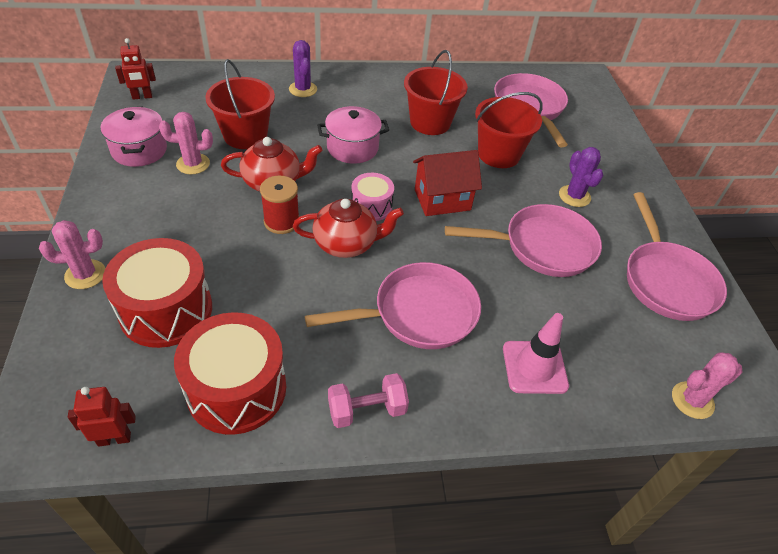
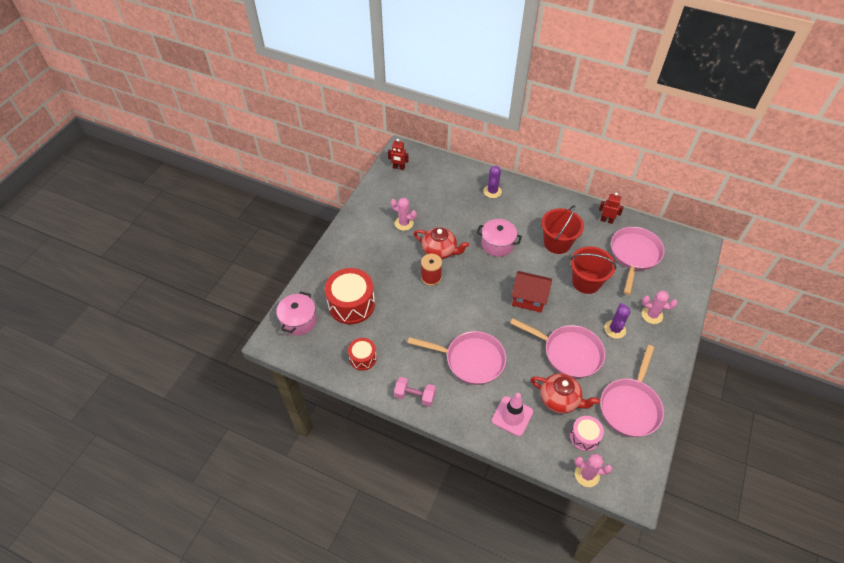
camera: 35 degrees right, 5 degrees up
pink cactus [39,220,106,289] -> pink cactus moved to [642,291,678,324]
red robot [68,387,136,447] -> red robot moved to [599,193,624,224]
pink pot [101,107,167,167] -> pink pot moved to [276,292,317,336]
red drum [174,312,286,435] -> red drum [348,338,377,370], size x0.55
red bucket [205,59,275,149] -> none
red teapot [293,199,404,258] -> red teapot moved to [530,373,600,414]
pink drum [351,173,394,221] -> pink drum moved to [570,416,604,451]

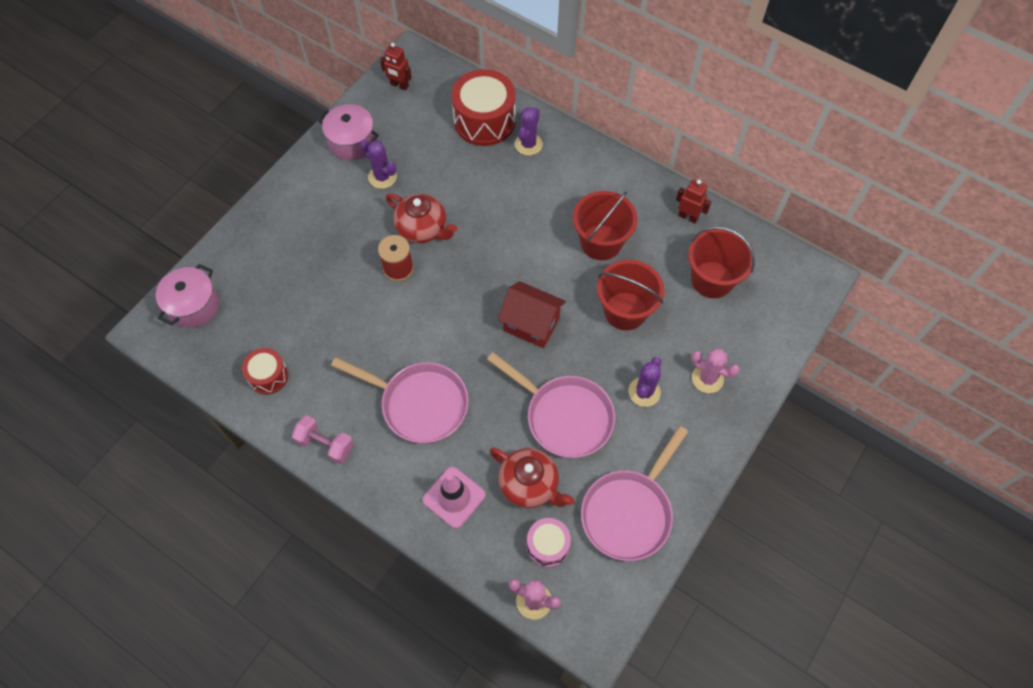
camera: 10 degrees right, 10 degrees up
red drum [325,268,375,324] -> red drum moved to [451,69,516,146]
pink cactus [391,198,417,231] -> purple cactus [360,139,397,189]
pink pot [477,219,522,257] -> pink pot moved to [318,104,379,160]
pink pan [611,227,665,295] -> red bucket [688,226,755,298]

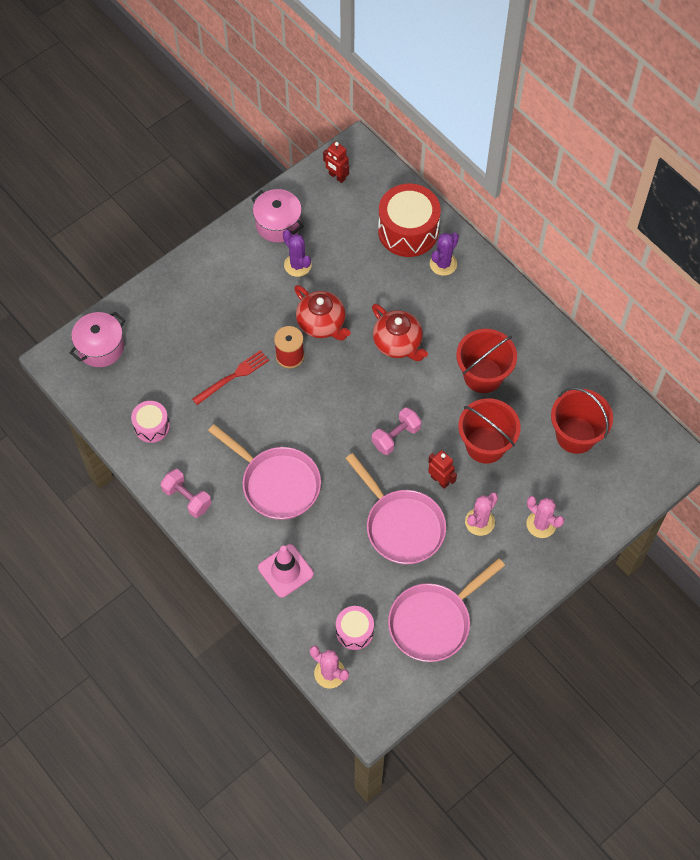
camera: 15 degrees right, 0 degrees up
red drum [242,348,288,395] -> pink drum [131,401,170,443]
red teapot [489,447,575,508] -> red teapot moved to [372,304,428,361]
red house [498,281,566,348] -> pink dumbbell [372,407,422,455]
purple cactus [628,357,661,407] -> pink cactus [465,493,498,536]
red robot [676,179,712,224] -> red robot moved to [428,450,457,489]
none -> red fork [192,350,269,405]

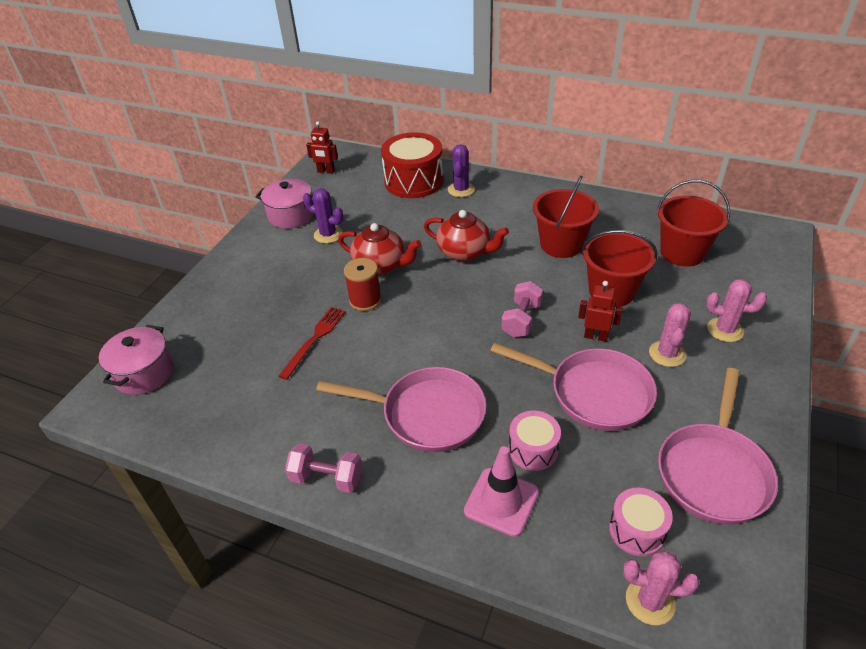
camera: 25 degrees left, 20 degrees down
pink drum [131,401,170,443] -> pink drum moved to [509,410,561,471]

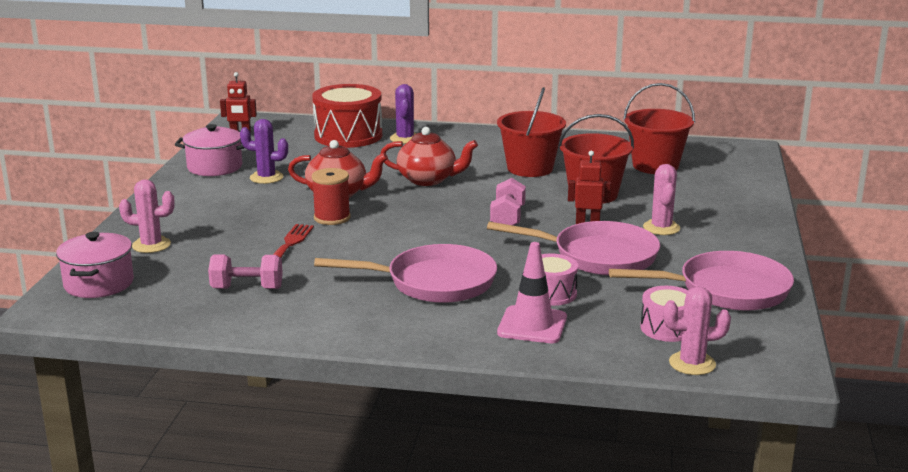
camera: 15 degrees left, 20 degrees down
pink dumbbell [285,443,362,493] -> pink dumbbell moved to [208,254,283,289]
pink pan [658,368,778,525] -> pink pan turned 105 degrees counterclockwise [609,251,794,311]
pink cactus [706,279,767,342] -> pink cactus moved to [119,179,175,253]

